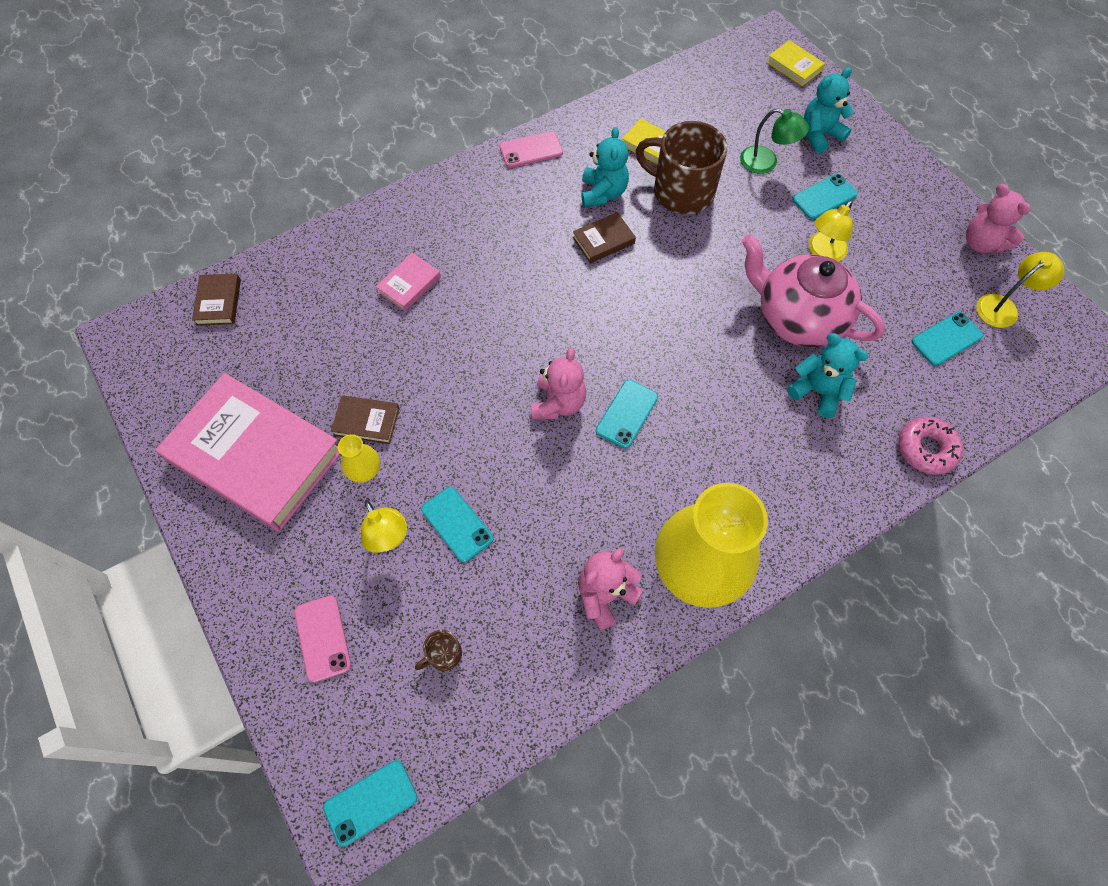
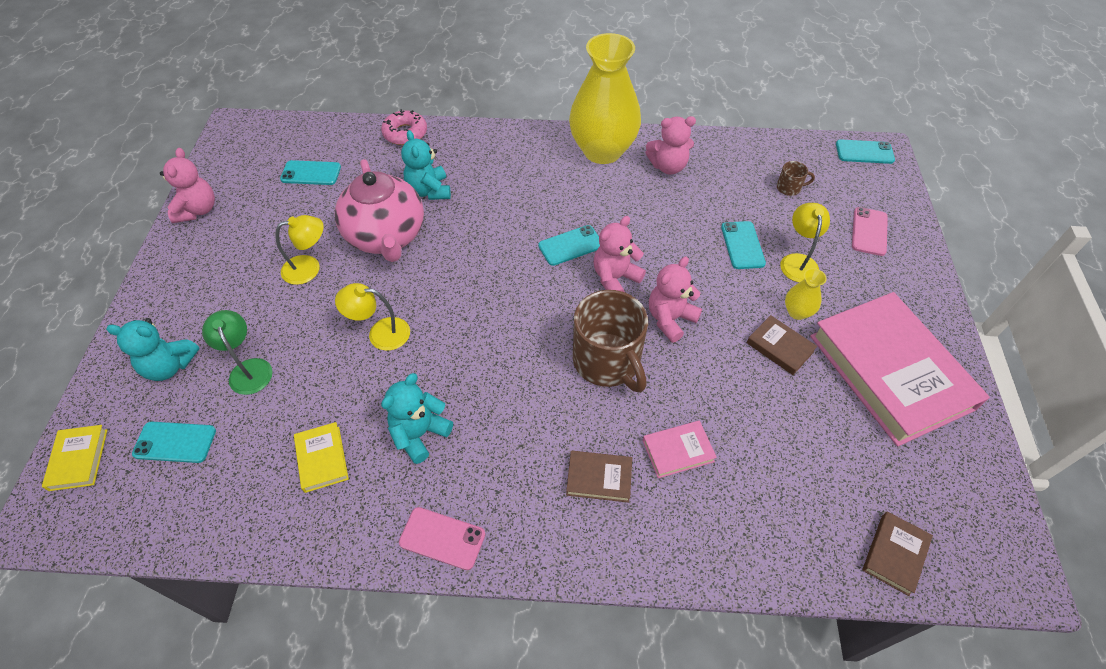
camera: 145 degrees left, 10 degrees down
brown book [573,212,636,263] -> brown book moved to [566,451,632,503]
brown mug [636,121,727,214] -> brown mug moved to [573,290,648,393]
turquoise phone [792,174,858,219] -> turquoise phone moved to [132,422,216,463]
yellow lamp [976,252,1065,328] -> yellow lamp moved to [335,283,410,351]
none -> pink teddy bear [649,257,702,343]

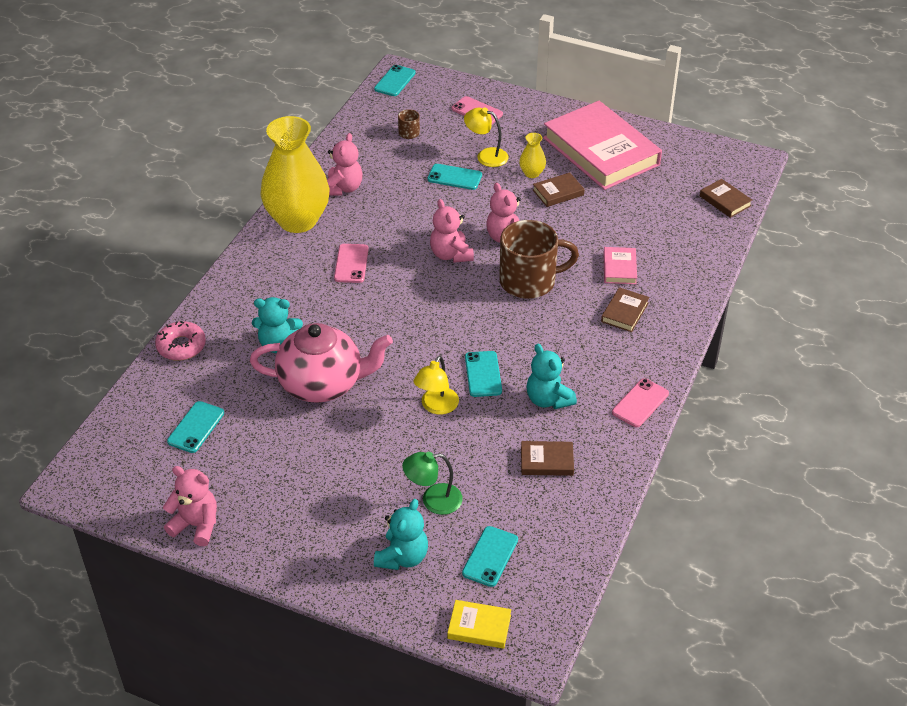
camera: 70 degrees left, 10 degrees down
yellow lamp [275,215,324,285] -> none
yellow book [294,422,349,493] -> brown book [521,441,574,476]
turquoise phone [538,225,600,266] -> turquoise phone moved to [465,351,502,397]
pink book [810,292,990,446] -> pink book turned 60 degrees clockwise [543,101,662,190]
none -> pink phone [334,244,369,283]

